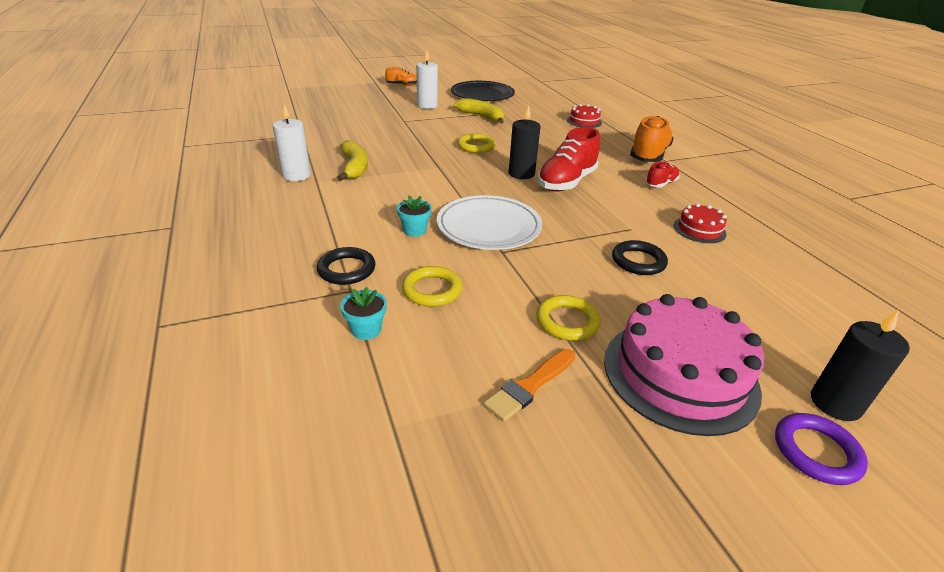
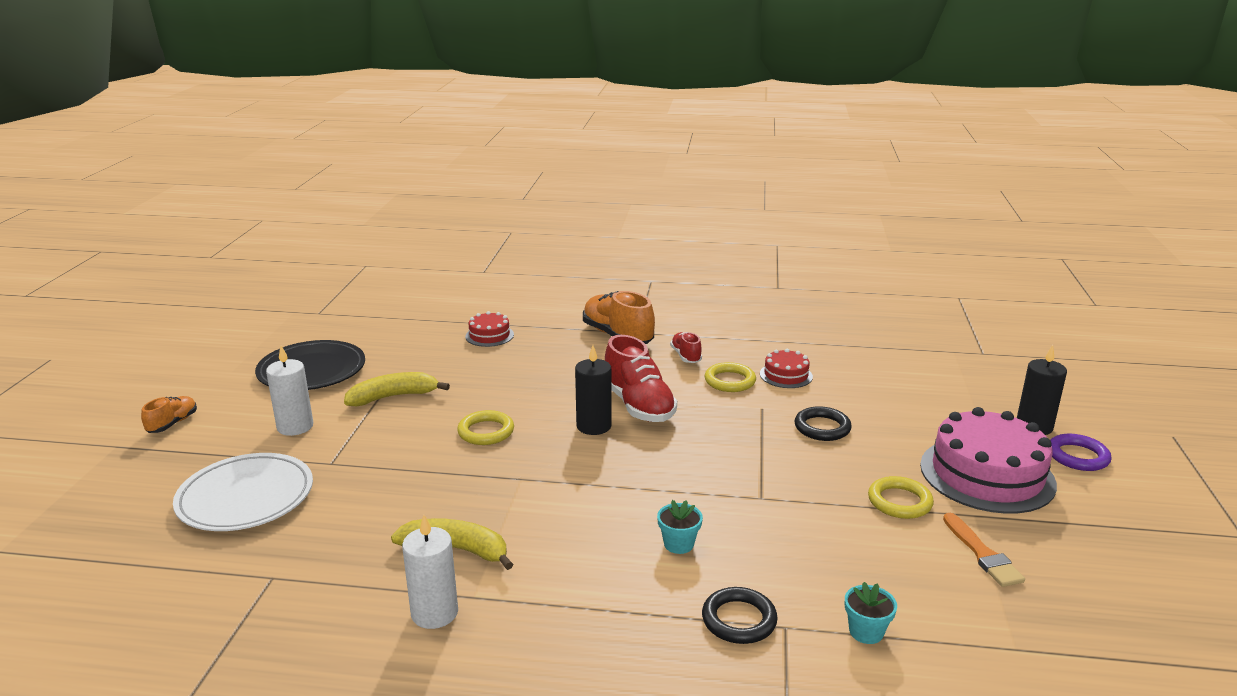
camera: 60 degrees left, 10 degrees down
yellow ring [402,266,462,307] -> yellow ring moved to [704,362,756,392]
white plate [437,195,542,250] -> white plate moved to [173,453,313,531]

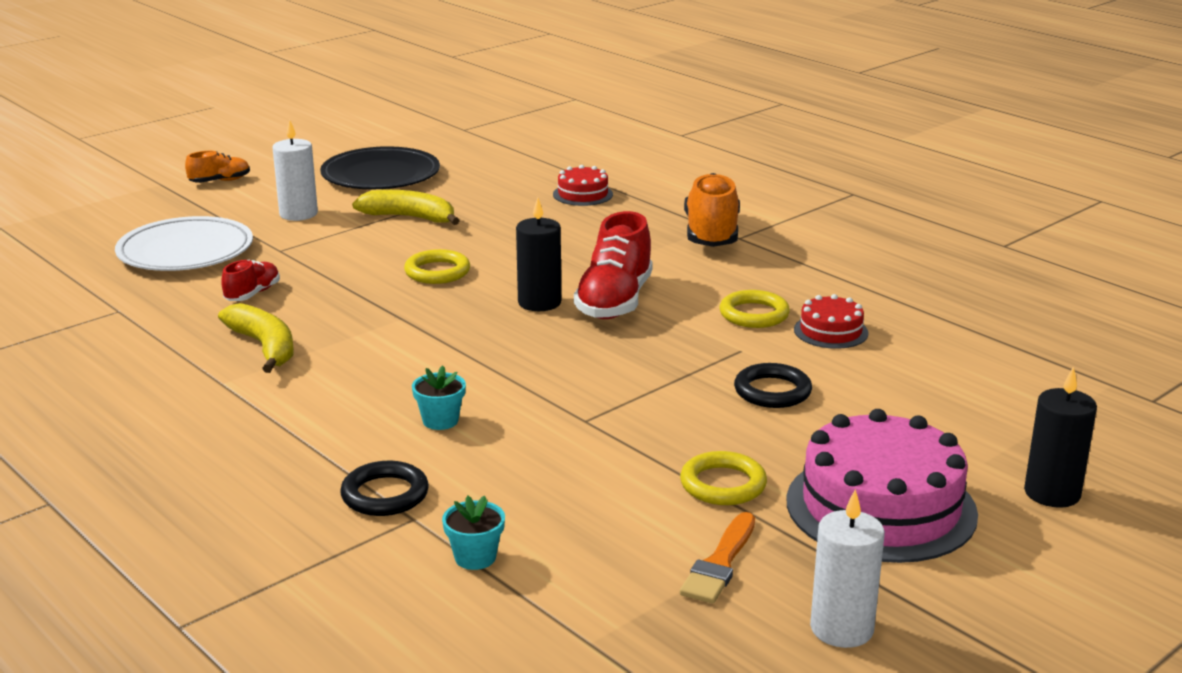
camera: 40 degrees right, 0 degrees up
white candle [402,514,458,629] -> white candle moved to [810,489,885,648]
red shoe [670,332,702,363] -> red shoe moved to [221,260,280,301]
purple ring [1051,434,1112,471] -> none

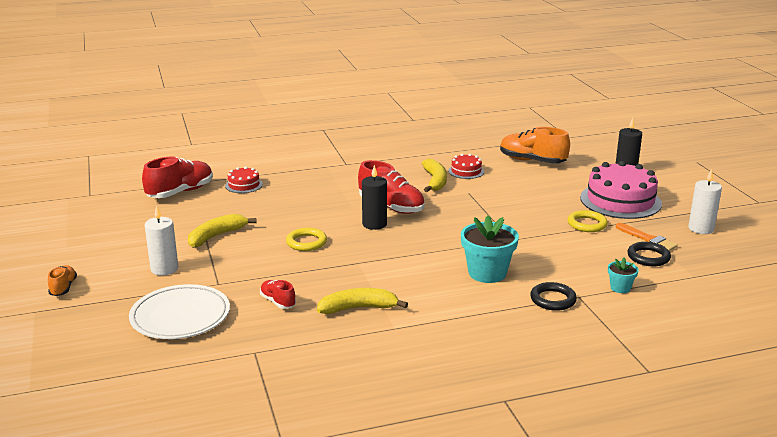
camera: 65 degrees left, 0 degrees up
black plate [320,146,440,189] -> none
turquoise flower pot [412,366,466,430] -> turquoise flower pot [461,216,519,283], size x1.96
orange shoe [684,173,740,247] -> orange shoe moved to [500,127,570,164]
yellow ring [719,290,790,328] -> yellow banana [422,159,447,192]
black ring [734,363,812,408] -> black ring moved to [627,242,671,266]
none -> red shoe [142,157,213,198]

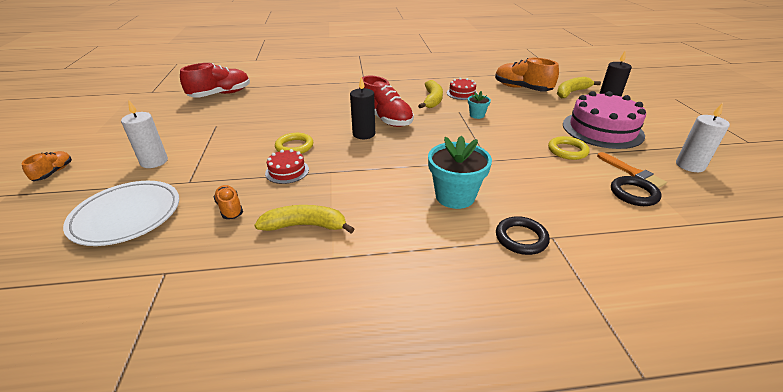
camera: 10 degrees right, 10 degrees up
yellow banana [188,214,257,248] -> yellow banana moved to [557,77,601,99]
red cake [225,166,263,193] -> red cake moved to [265,149,309,184]
red shoe [260,280,296,309] -> orange shoe [213,185,243,219]
turquoise flower pot [608,257,639,293] -> turquoise flower pot moved to [468,91,491,119]

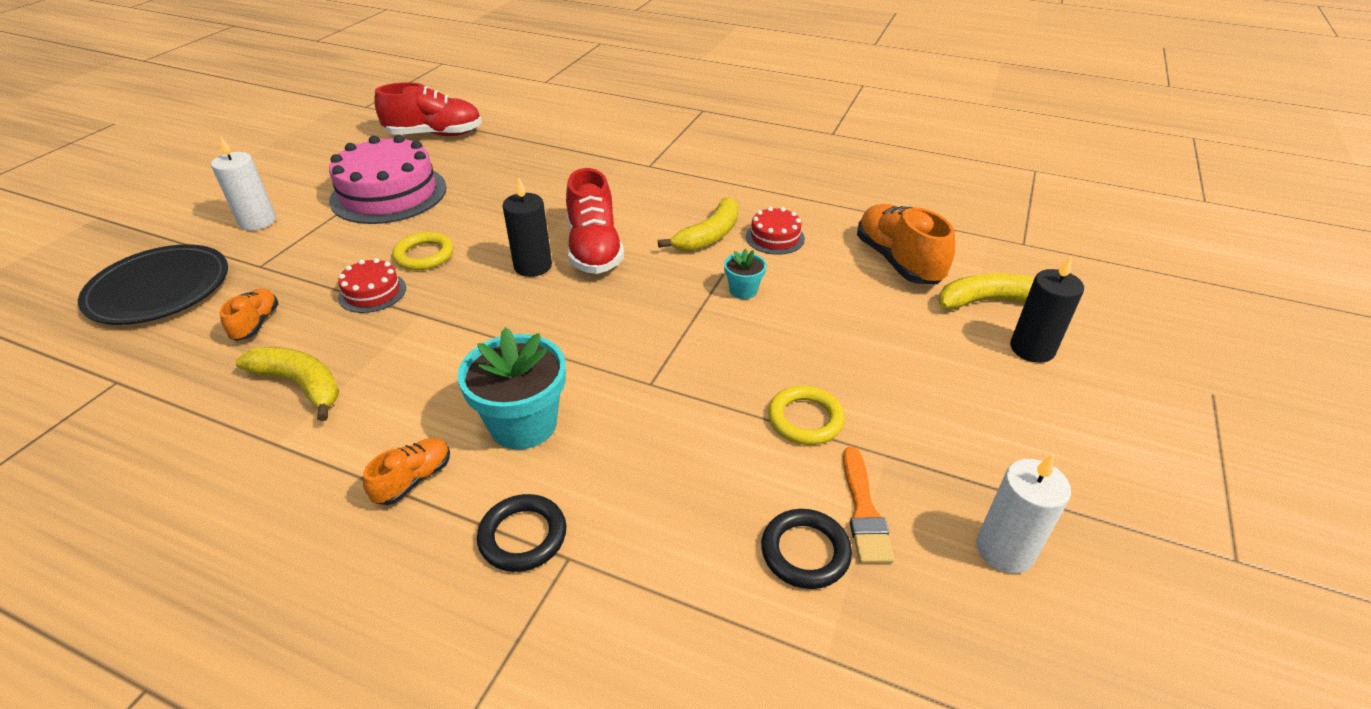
camera: 30 degrees right, 5 degrees up
orange shoe [22,151,72,181] -> orange shoe moved to [363,438,450,505]
white plate [63,181,179,246] -> black plate [78,244,228,325]
pink cake [563,91,646,149] -> pink cake moved to [329,135,447,224]

